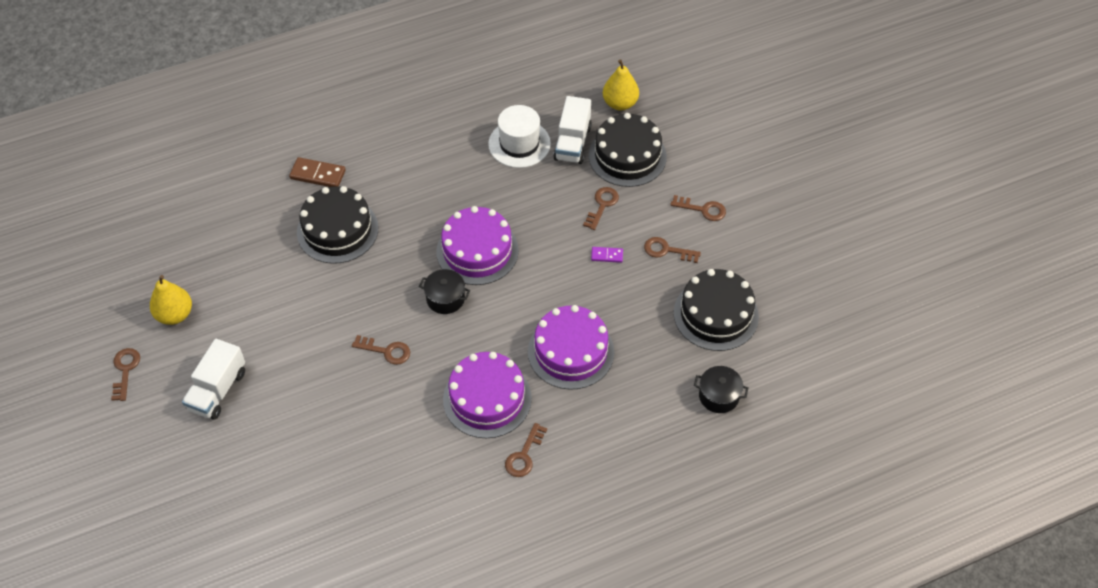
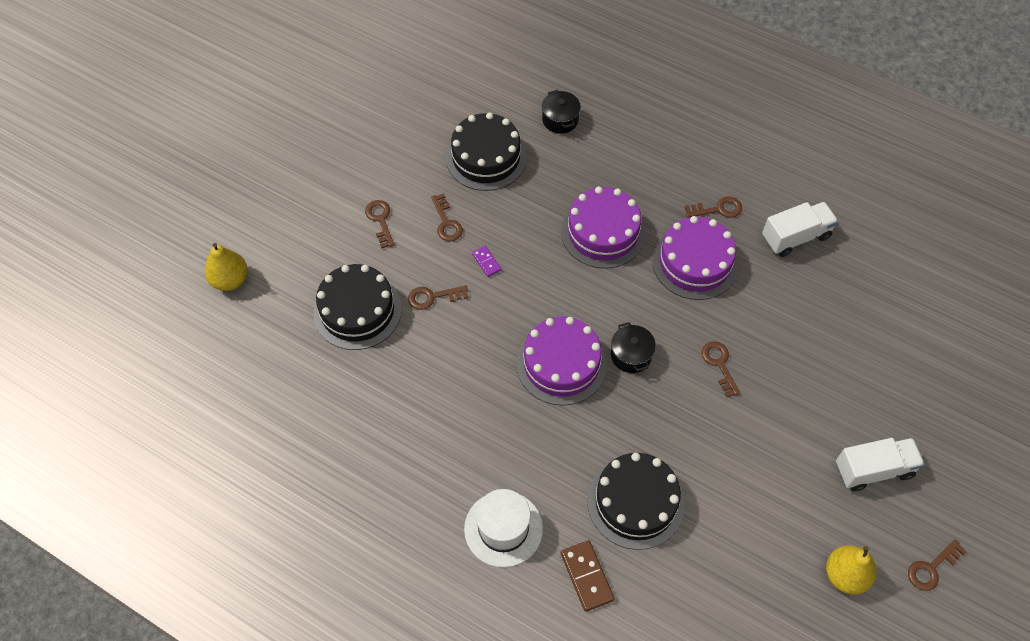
camera: 125 degrees left, 5 degrees up
white hat [488,105,551,168] -> white hat moved to [464,489,543,567]
white truck [553,96,592,164] -> white truck moved to [762,202,838,257]
yellow pear [603,59,639,110] -> yellow pear moved to [205,243,248,291]

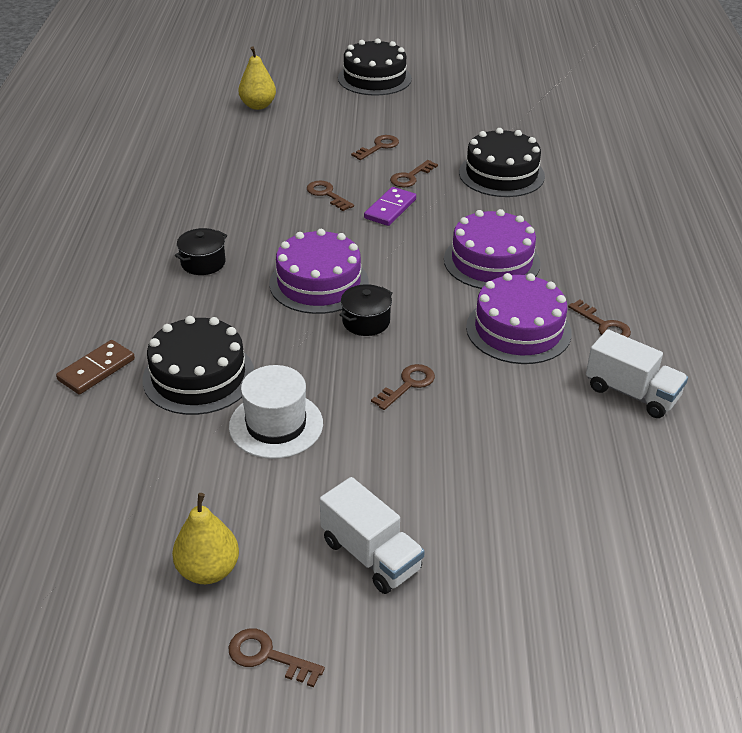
camera: 60 degrees right, 20 degrees down
black cake [313,264,402,350] -> black cake moved to [338,38,412,95]
white hat [464,489,543,567] -> white hat moved to [229,365,323,459]
purple domino [472,246,501,277] -> purple domino [364,187,416,226], size x1.71
black pot [542,90,581,134] -> black pot moved to [175,228,227,275]

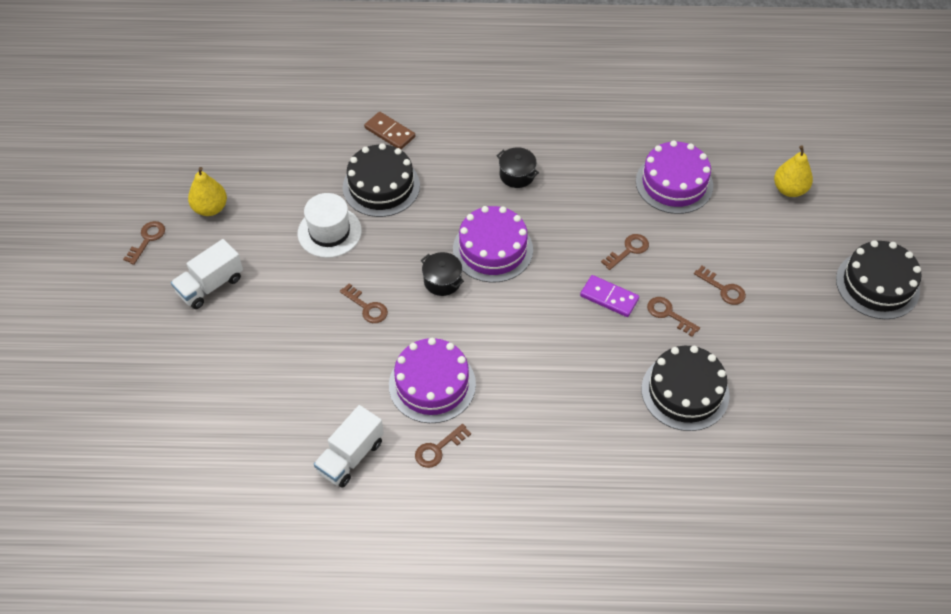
camera: 90 degrees right, 15 degrees up
purple cake [444,209,541,289] -> purple cake moved to [636,140,713,214]

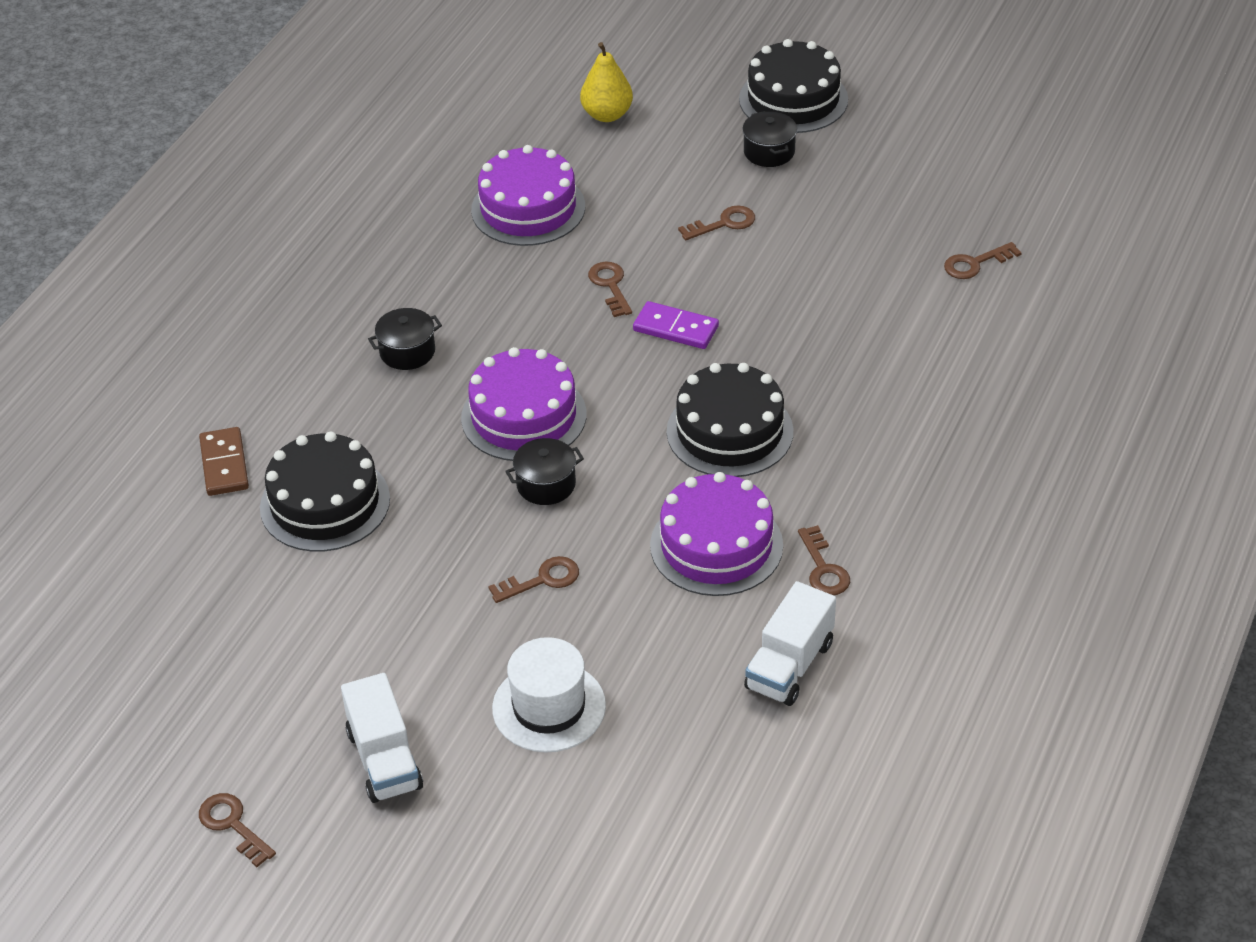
camera: 65 degrees left, 10 degrees down
yellow pear [188,167,227,216] -> none
white hat [298,193,362,258] -> white hat moved to [492,637,606,752]
white truck [314,405,384,488] -> white truck turned 60 degrees clockwise [744,581,836,706]
brown domino [364,112,415,149] -> brown domino turned 75 degrees counterclockwise [199,427,249,496]
purple domino [580,275,639,317] -> purple domino turned 60 degrees clockwise [633,301,719,349]
black cake [641,346,730,431] -> black cake moved to [667,363,793,477]
brown key [647,297,700,337] -> brown key moved to [944,242,1022,279]
none -> black pot [742,111,797,167]

